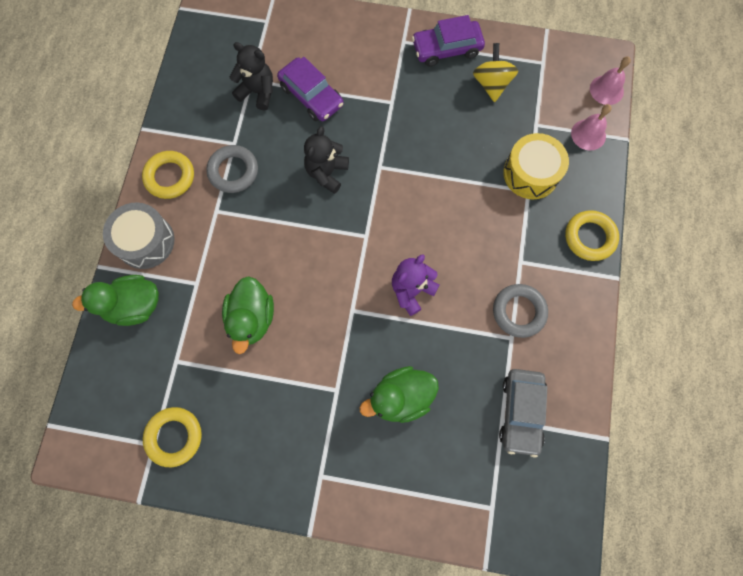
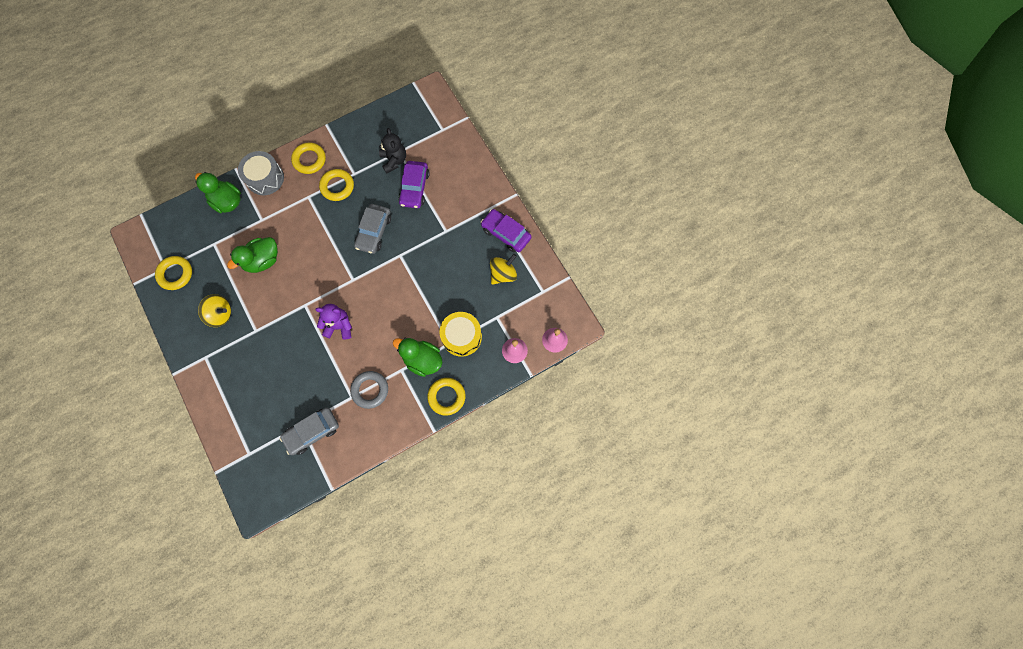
camera: 50 degrees right, 0 degrees up
grey ring [206,145,258,193] -> yellow ring [319,169,354,201]
black teddy bear [304,126,349,194] -> grey car [354,204,391,254]
green duck [360,366,439,423] -> green duck moved to [393,338,443,377]
none -> yellow spinning top [198,294,231,327]

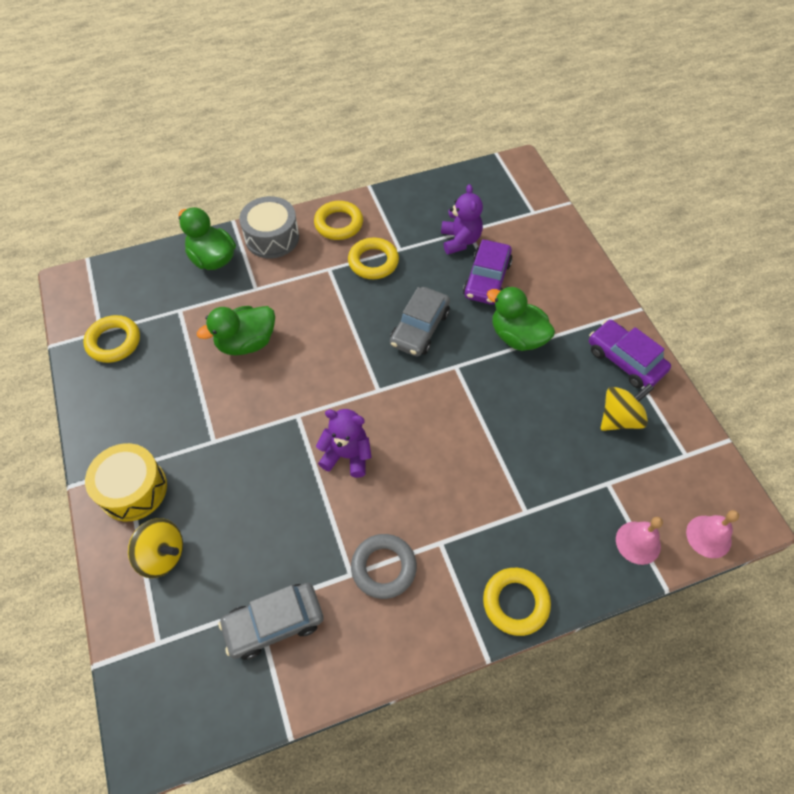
camera: 10 degrees right, 15 degrees down
yellow spinning top [198,294,231,327] -> yellow spinning top moved to [128,518,183,578]
black teddy bear [379,128,406,173] -> purple teddy bear [441,184,483,254]
green duck [393,338,443,377] -> green duck moved to [487,286,555,351]
yellow drum [439,312,482,357] -> yellow drum moved to [85,443,167,521]

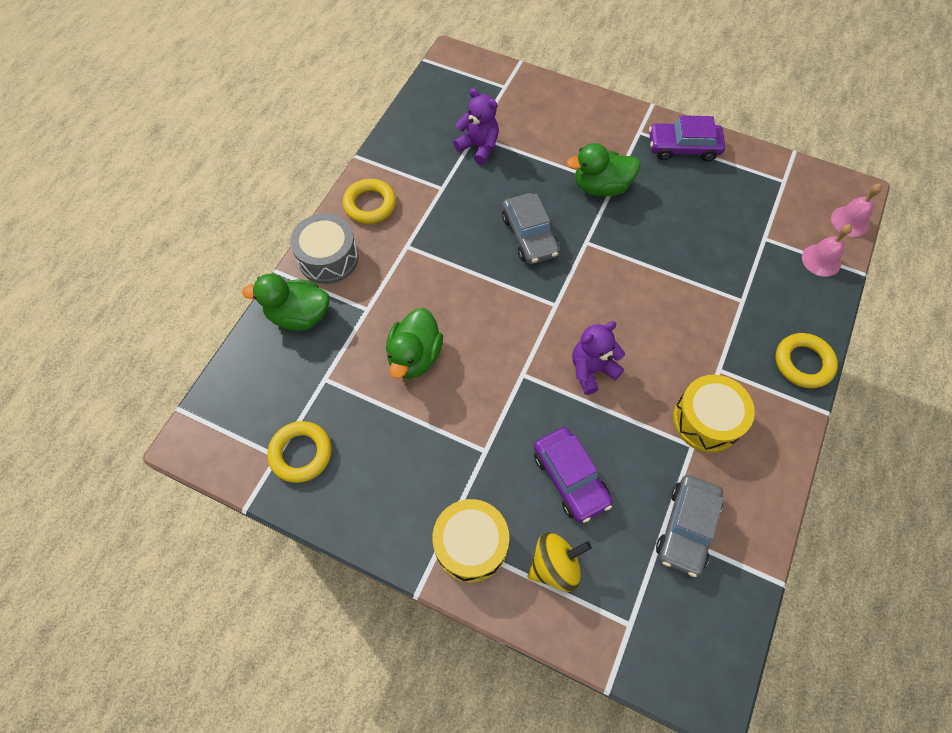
camera: 45 degrees left, 5 degrees up
yellow ring [348,237,399,279] -> none
grey ring [351,534,417,599] -> yellow drum [673,375,755,453]
purple car [463,240,512,305] -> purple car moved to [534,427,613,523]
yellow spinning top [601,383,654,431] -> none

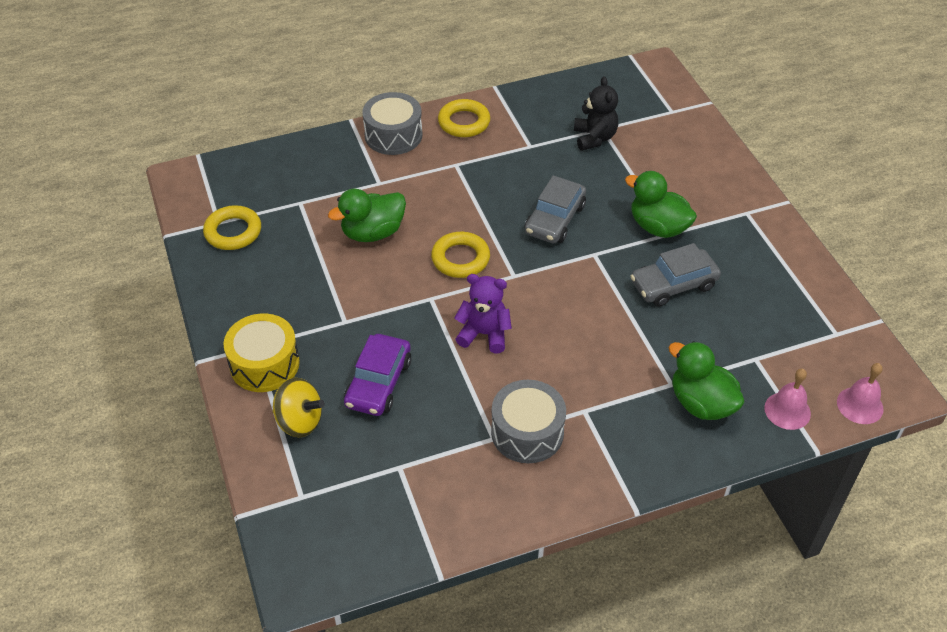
camera: 45 degrees right, 15 degrees down
green duck [242,274,329,331] -> green duck moved to [668,341,745,420]
purple teddy bear [453,88,499,165] -> black teddy bear [574,76,618,151]
purple car [649,115,725,162] -> none
grey car [656,475,724,577] -> grey car moved to [630,243,721,307]
yellow drum [673,375,755,453] -> grey drum [491,380,566,463]
yellow ring [775,333,838,388] -> yellow ring moved to [431,232,490,278]

